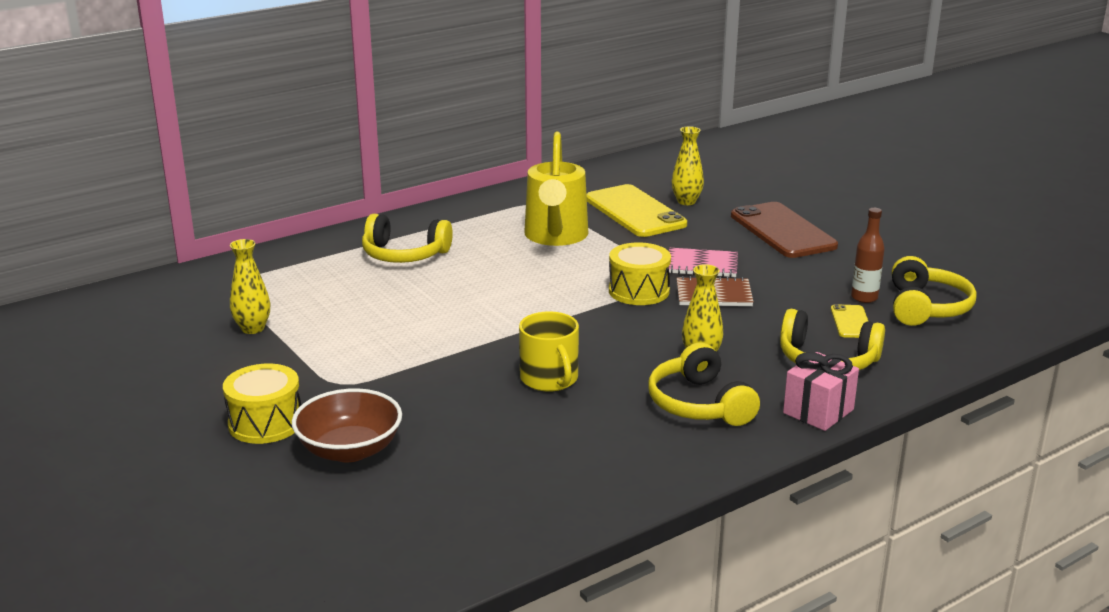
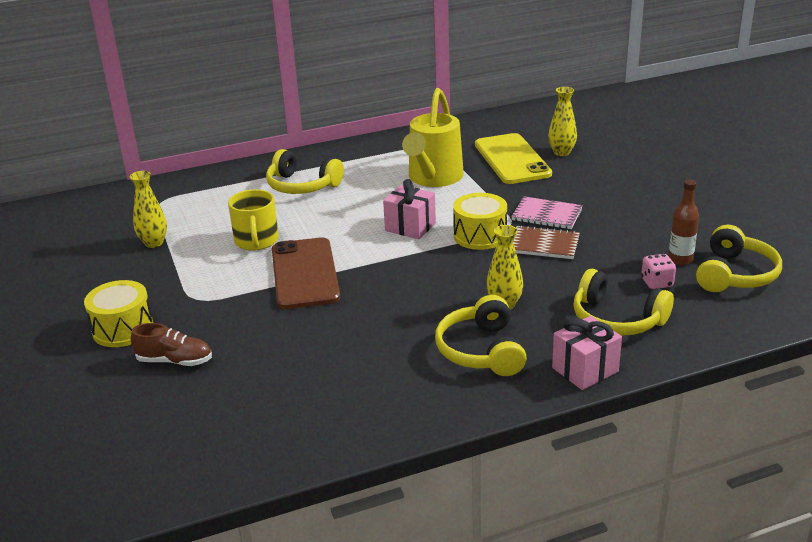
camera: 15 degrees right, 5 degrees up
brown bowl [292,388,402,462] -> brown shoe [131,323,212,366]
yellow mug [519,311,579,392] -> yellow mug moved to [228,189,279,251]
brown phone [731,202,838,258] -> brown phone moved to [272,237,340,309]
yellow phone [831,304,868,338] -> pink dice [641,254,676,289]
none -> pink gift [383,179,436,239]

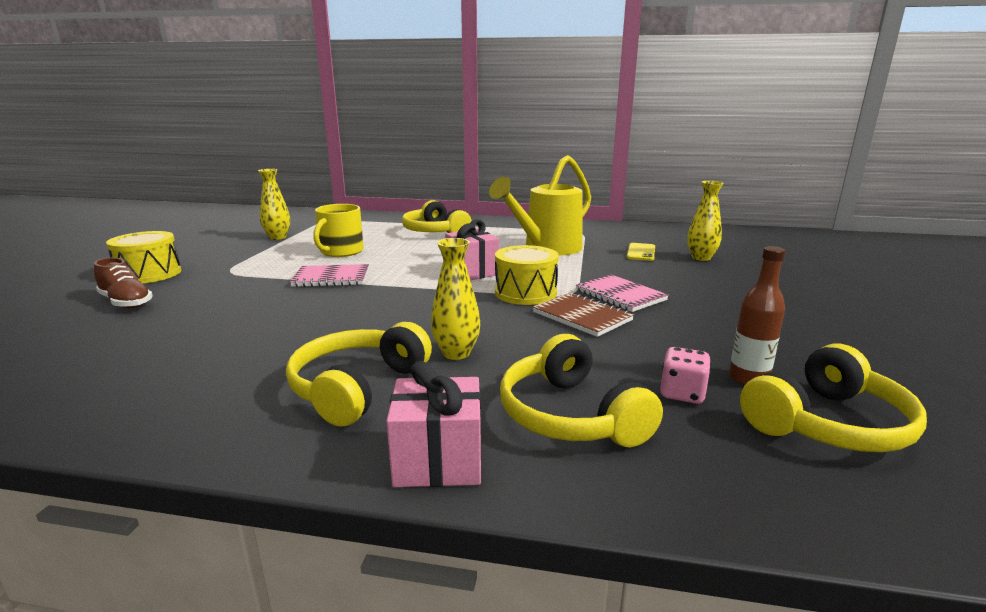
camera: 30 degrees right, 10 degrees down
brown phone [272,237,340,309] -> pink notebook [290,264,369,287]
yellow phone [475,133,552,184] -> yellow phone [627,243,655,261], size x0.48

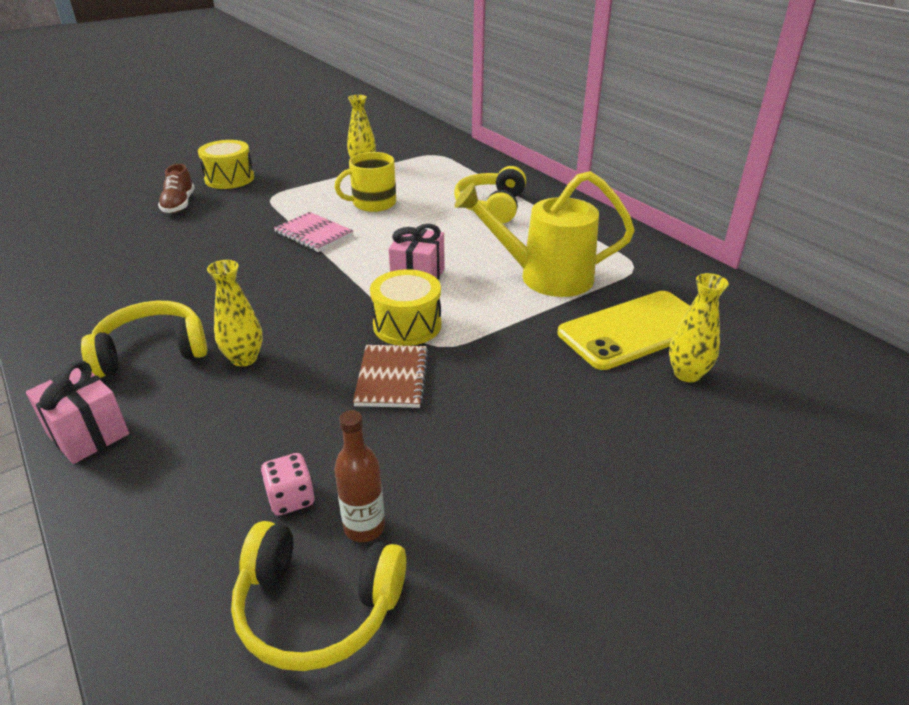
camera: 45 degrees right, 15 degrees up
yellow headphones [500,334,663,447] -> none
pink notebook [576,275,669,312] -> none
yellow phone [627,243,655,261] -> yellow phone [558,291,690,370], size x2.10

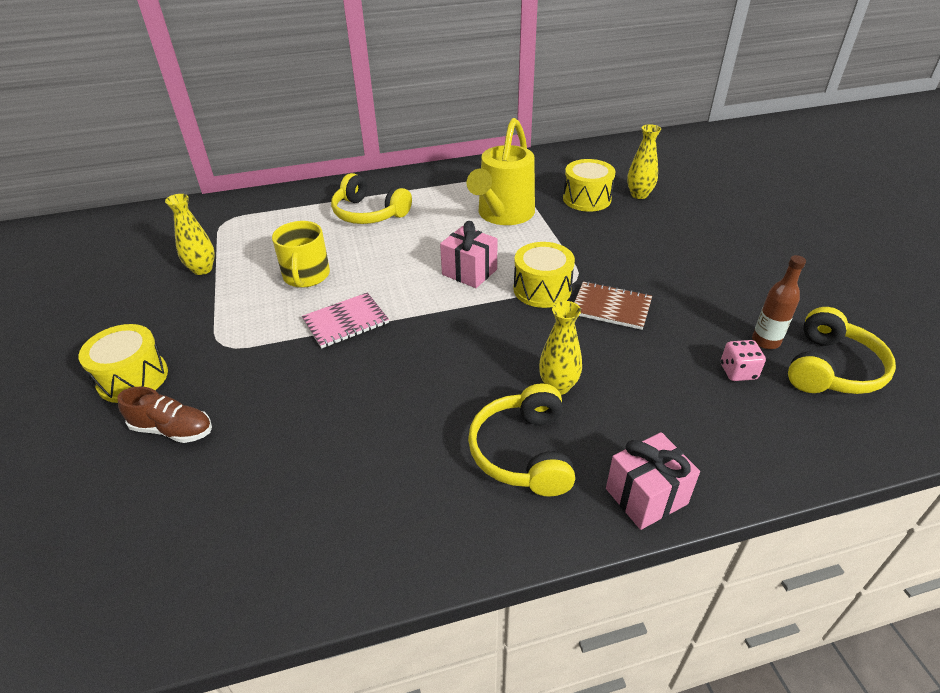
camera: 70 degrees left, 5 degrees up
yellow phone [558,291,690,370] -> yellow drum [563,159,616,212]

